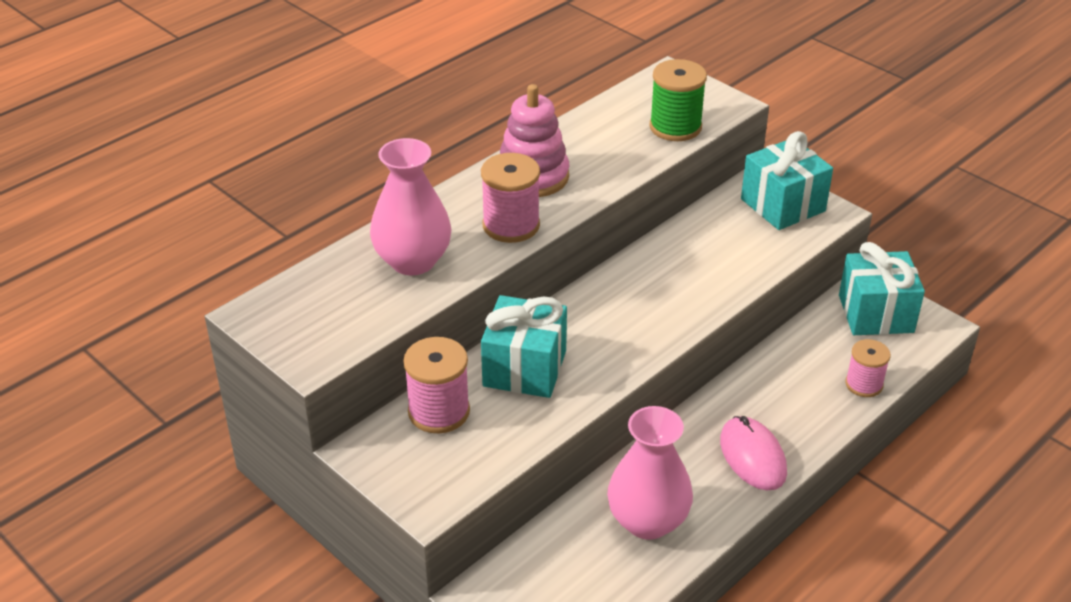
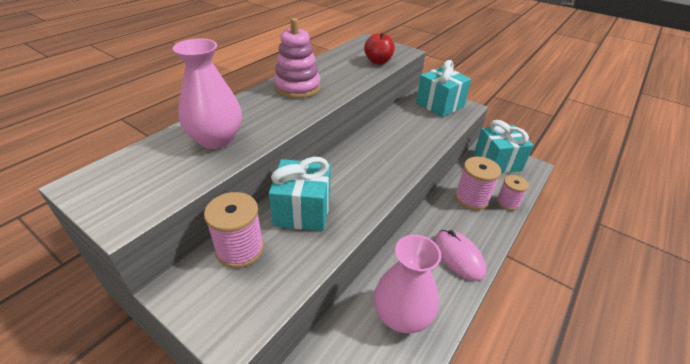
camera: 10 degrees left, 0 degrees up
pink spool [481,153,540,243] -> pink spool moved to [455,157,501,210]
green spool [649,59,707,141] -> red apple [364,32,395,64]

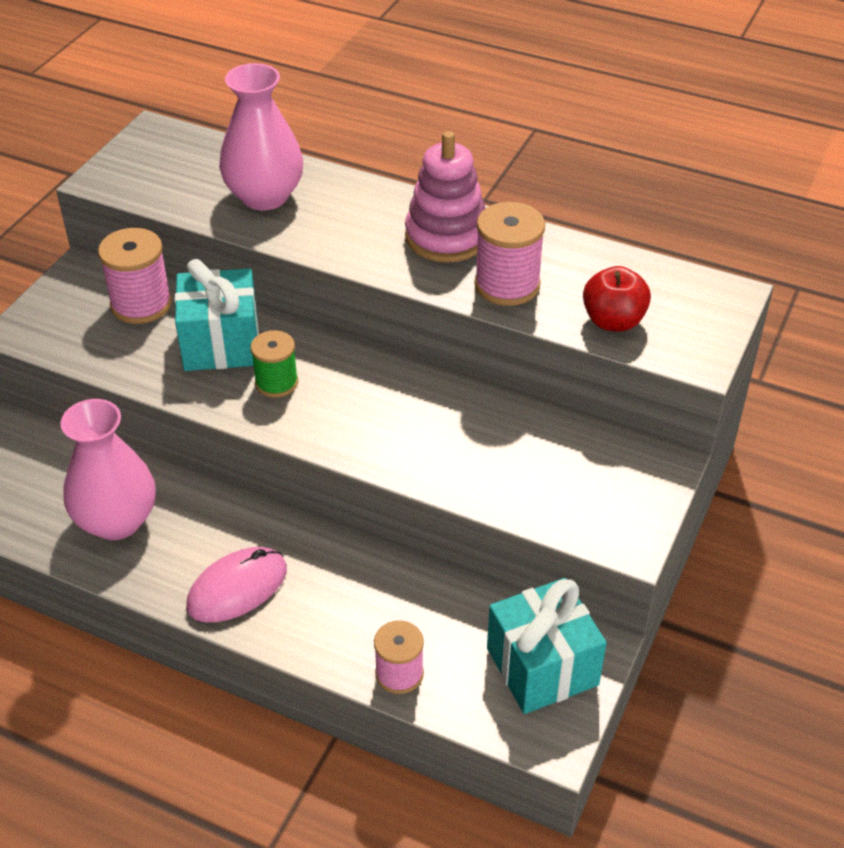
camera: 80 degrees right, 5 degrees up
turquoise gift [416,60,471,117] -> none
pink spool [455,157,501,210] -> pink spool moved to [474,202,545,306]
none -> green spool [250,330,298,398]

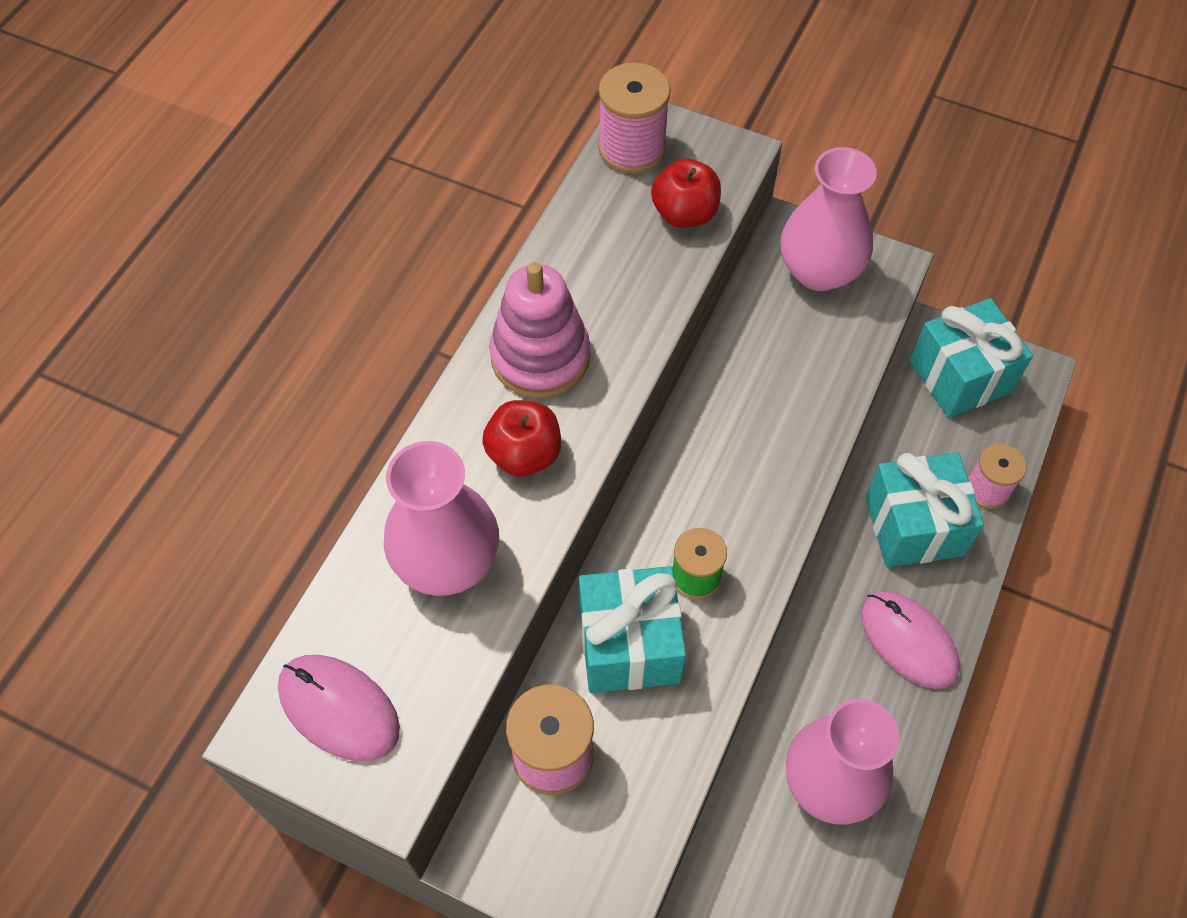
camera: 90 degrees left, 15 degrees up
pink spool [474,202,545,306] -> pink spool moved to [598,62,671,173]
none -> pink mouse [278,655,400,761]
none -> red apple [482,400,561,477]
none -> pink vase [781,147,877,291]
none -> turquoise gift [865,453,984,567]

